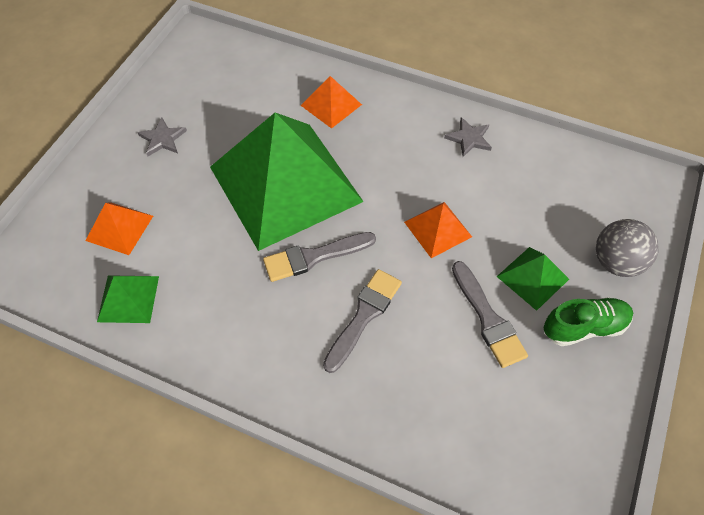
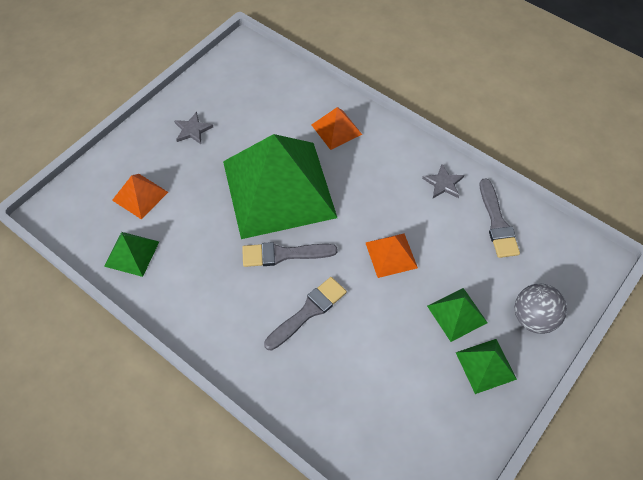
camera: 15 degrees right, 0 degrees up
grey brush [452,261,528,368] -> grey brush moved to [480,178,520,258]
green shoe [544,297,633,346] -> green pyramid [456,339,517,394]

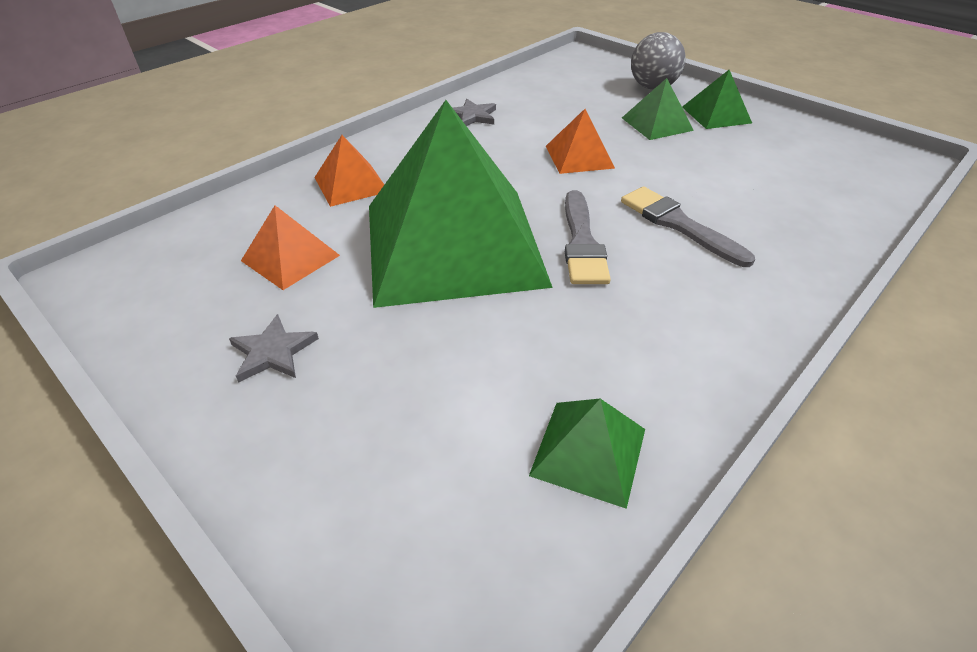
camera: 85 degrees left, 15 degrees down
orange pyramid [112,174,168,220] -> orange pyramid moved to [241,205,340,290]
grey brush [480,178,520,258] -> none

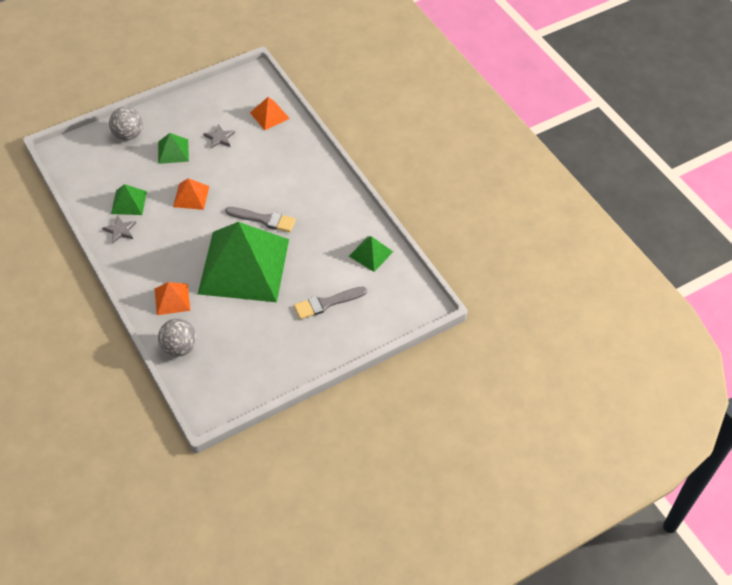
camera: 75 degrees left, 10 degrees up
grey star [229,314,319,383] -> grey star moved to [203,124,235,149]
orange pyramid [241,205,340,290] -> orange pyramid moved to [250,97,290,130]
grey brush [621,186,755,267] -> grey brush moved to [294,286,367,319]
green pyramid [682,70,752,129] -> green pyramid moved to [111,184,147,215]
none -> grey ball [158,318,197,357]

